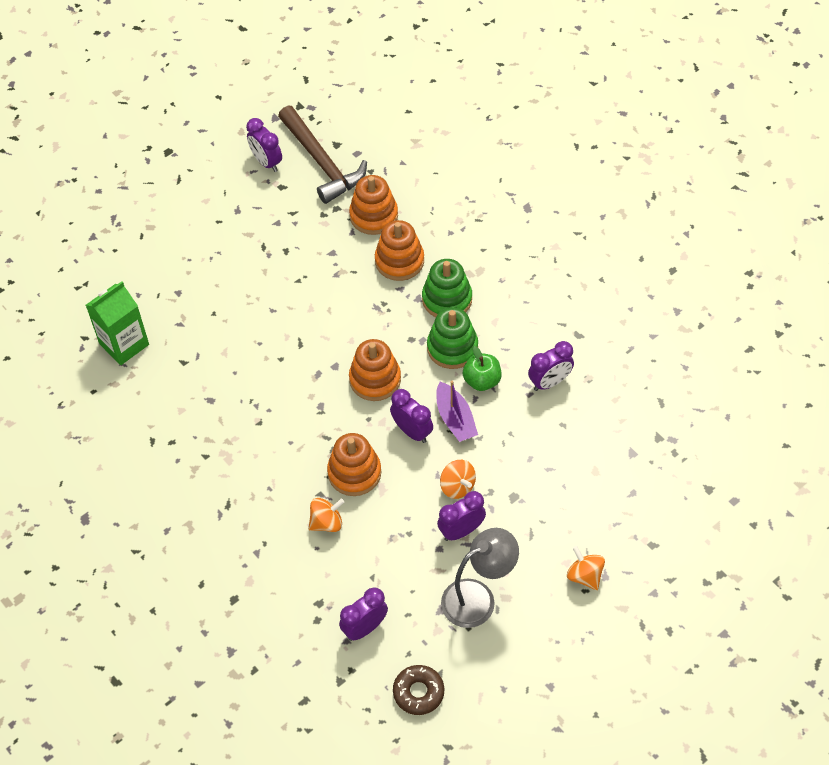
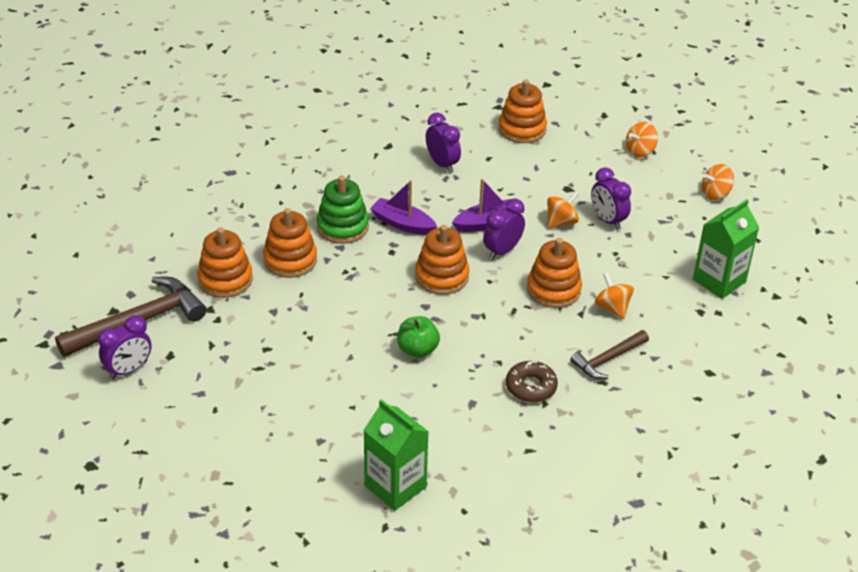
camera: 95 degrees left, 15 degrees down
purple clock [339,587,388,641] -> green carton [693,199,759,299]
brown donut [393,665,444,715] -> brown donut moved to [506,361,558,402]
green stacking toy [427,307,478,369] -> purple boat [370,180,437,235]
grey lamp [441,528,519,628] -> none
green apple [463,346,502,391] -> green apple moved to [397,316,440,358]
none -> orange stacking toy [498,79,547,143]
none -> brown hammer [570,330,649,379]
none -> orange spinning top [702,164,734,200]

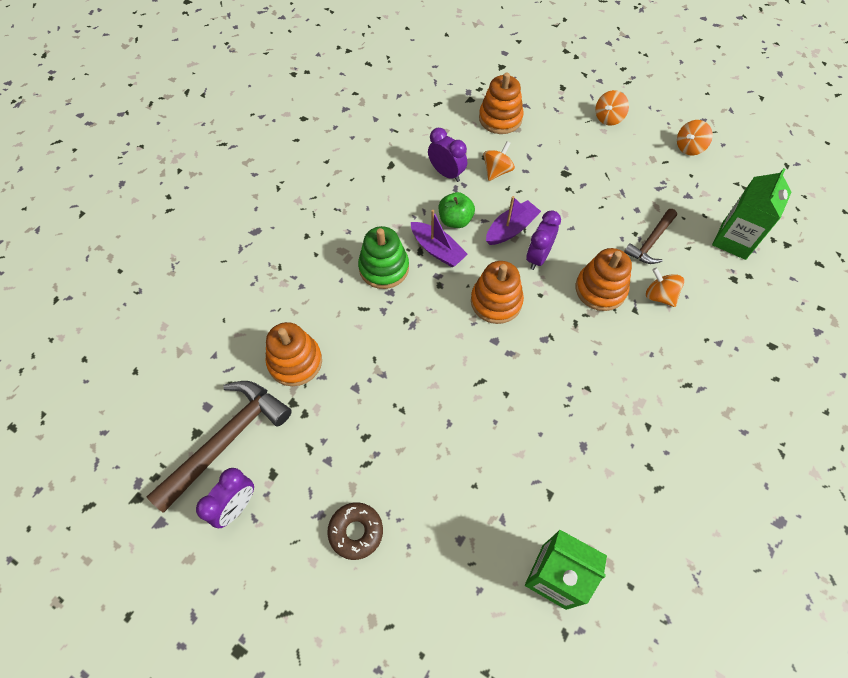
camera: 15 degrees left, 20 degrees up
orange stacking toy [263,208,317,278] -> none
purple boat [370,180,437,235] -> purple boat turned 150 degrees counterclockwise [411,210,468,267]
green apple [397,316,440,358] -> green apple moved to [439,192,475,228]
brown donut [506,361,558,402] -> brown donut moved to [327,502,383,560]
orange spinning top [547,191,579,229] -> orange spinning top moved to [483,141,515,181]
brown hammer [570,330,649,379] -> brown hammer moved to [624,209,677,264]
purple clock [591,167,631,230] -> none

